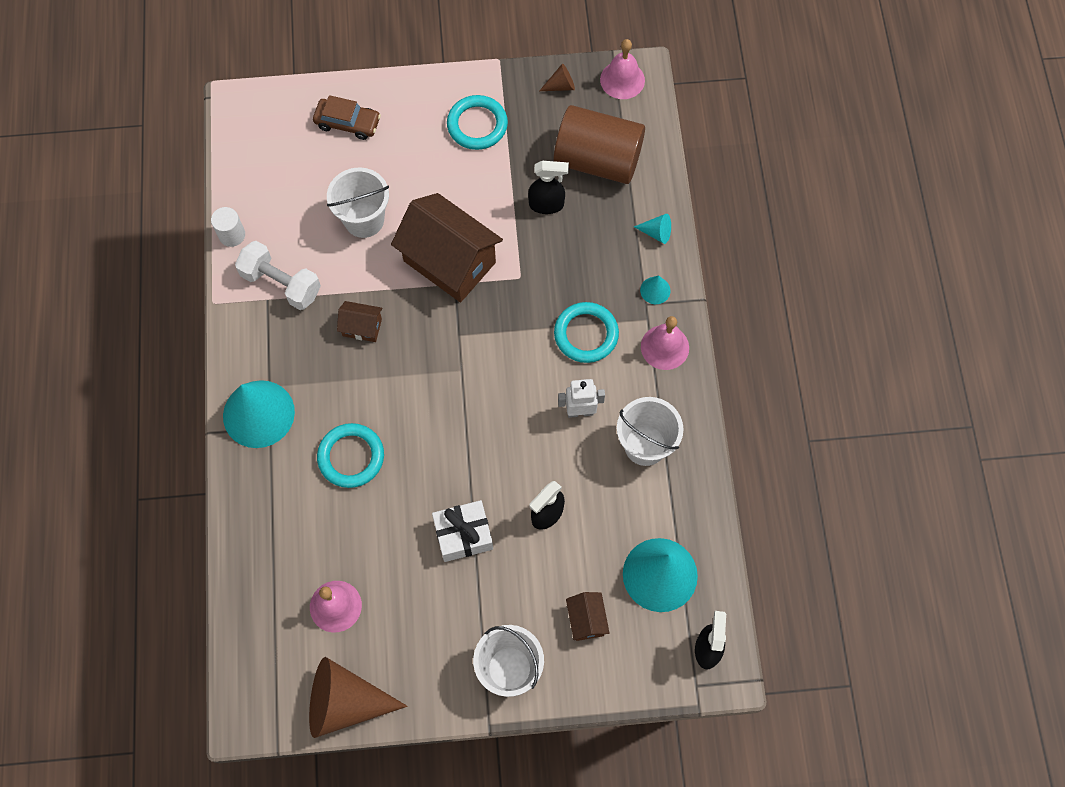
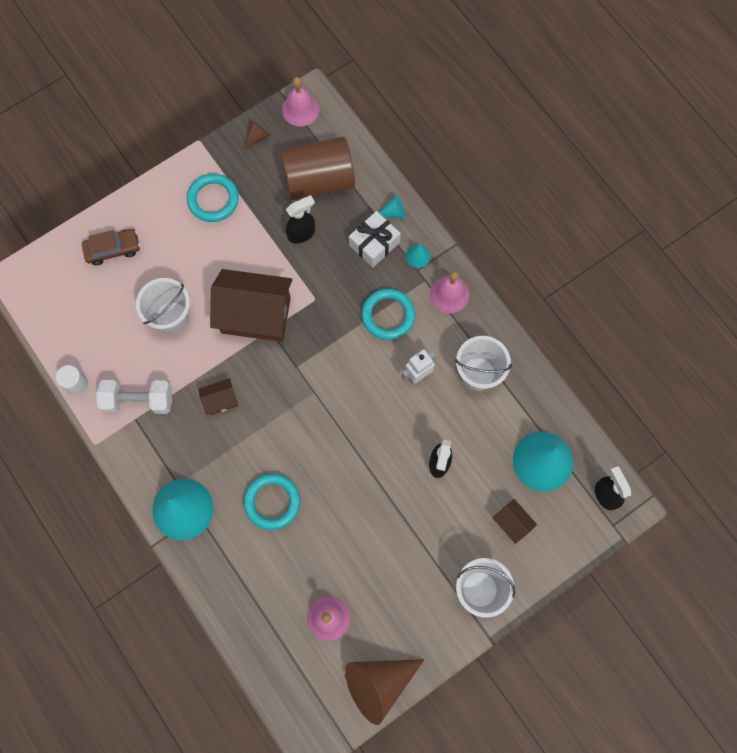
camera: 30 degrees left, 5 degrees up
white gift [432,500,493,562] -> white gift moved to [349,211,401,268]

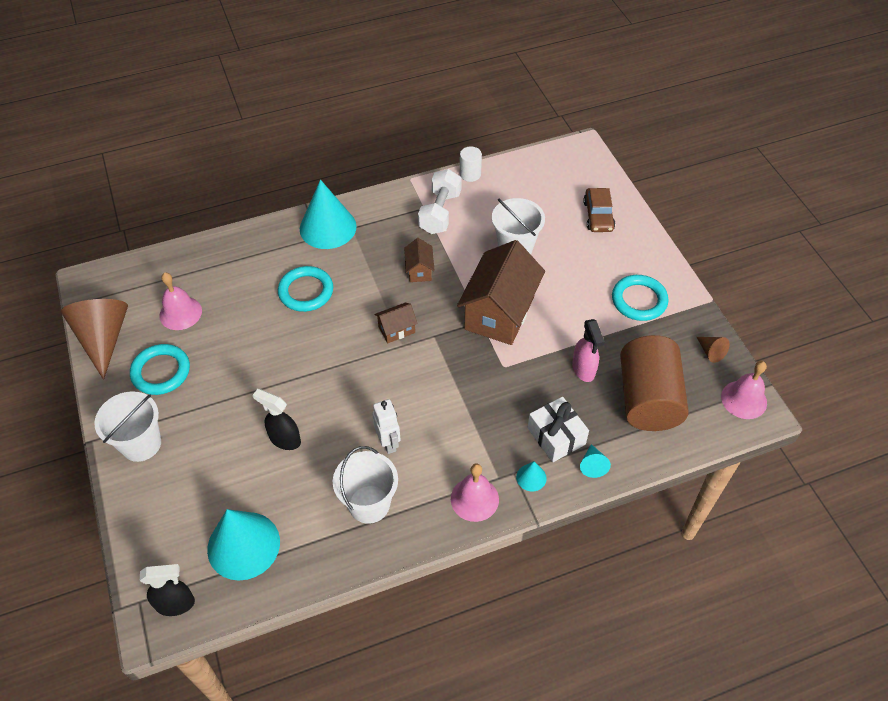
camera: 105 degrees right, 20 degrees down
black spray bottle [286,195,315,244] -> pink spray bottle [572,319,605,382]
turquoise ring [362,289,415,340] -> turquoise ring moved to [130,344,190,395]
brown house [492,499,537,544] -> brown house moved to [374,303,418,343]

